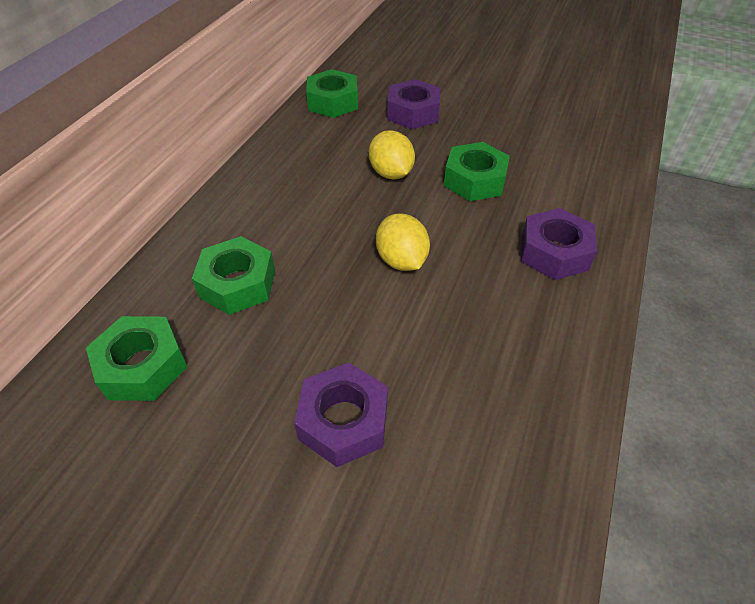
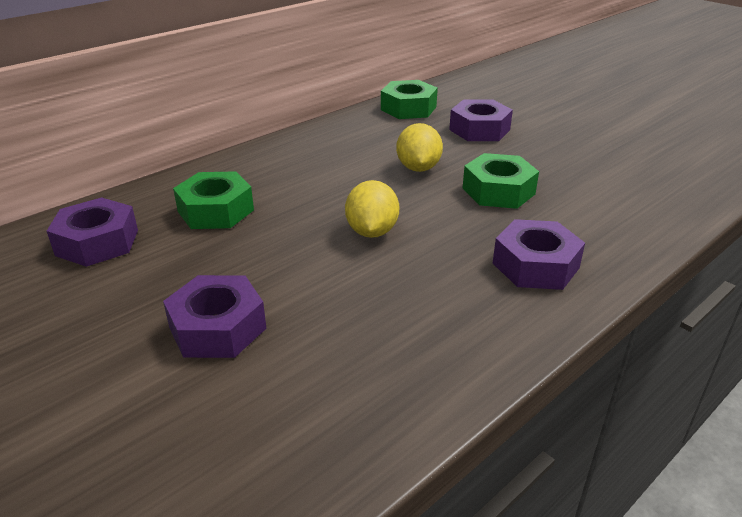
camera: 25 degrees right, 15 degrees down
green nut [86,316,188,401] -> purple nut [47,197,138,267]

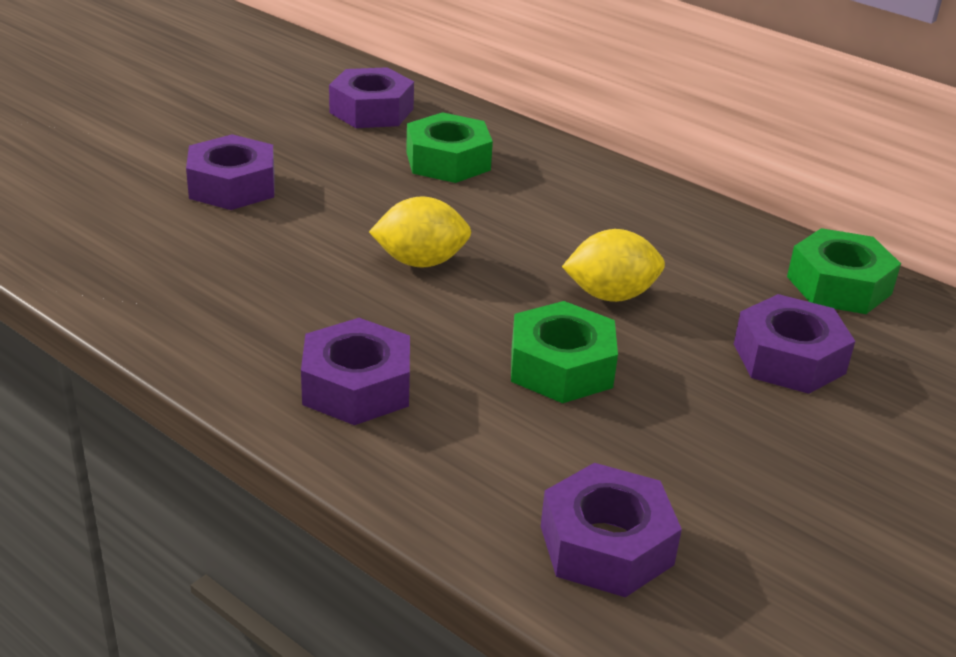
camera: 80 degrees right, 0 degrees up
none -> purple nut [541,463,682,597]

